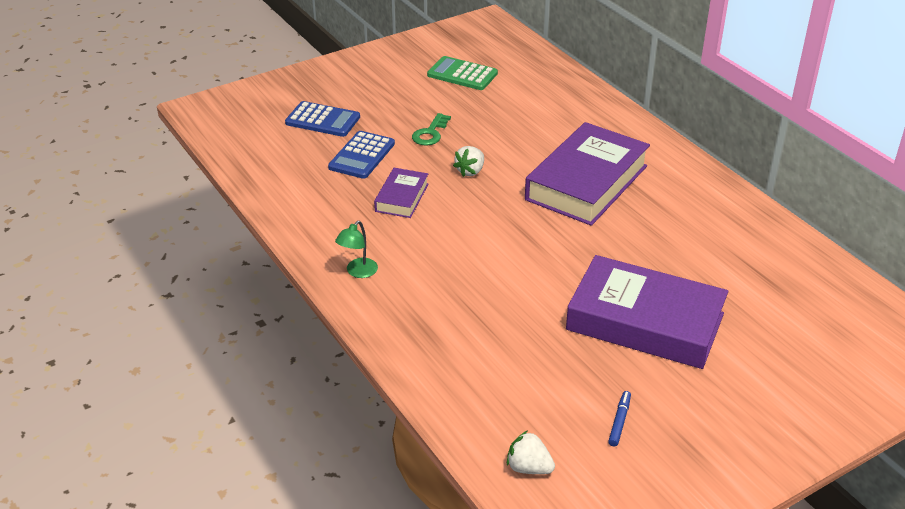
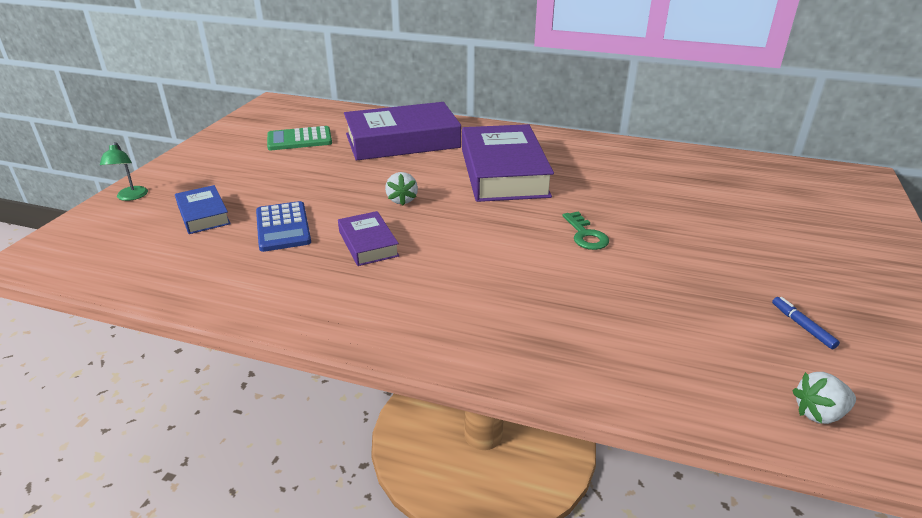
camera: 40 degrees left, 5 degrees down
blue calculator [285,101,360,137] -> blue book [175,185,231,234]
green lamp [335,221,378,278] -> green lamp moved to [100,142,148,201]
green key [412,113,451,146] -> green key moved to [563,212,609,250]
purple book [566,255,729,369] -> purple book moved to [344,102,461,161]

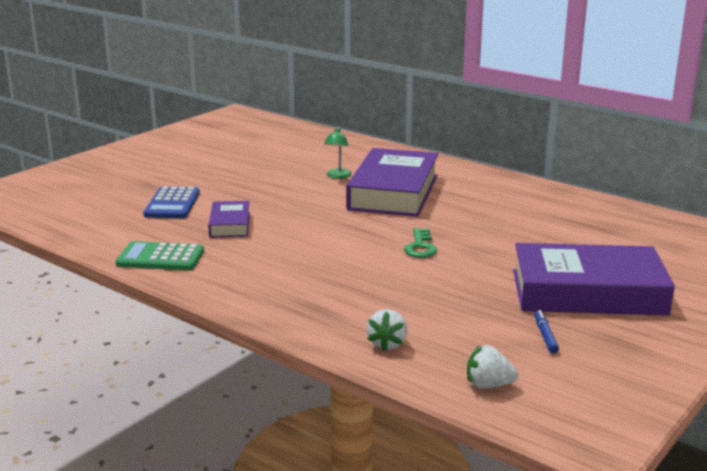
camera: 20 degrees right, 10 degrees down
green lamp [100,142,148,201] -> green lamp moved to [324,127,352,179]
blue book [175,185,231,234] -> none
green calculator [267,126,332,150] -> green calculator moved to [116,241,204,270]
purple book [344,102,461,161] -> purple book moved to [513,243,675,316]
white strawberry [385,172,418,205] -> white strawberry moved to [367,309,407,351]

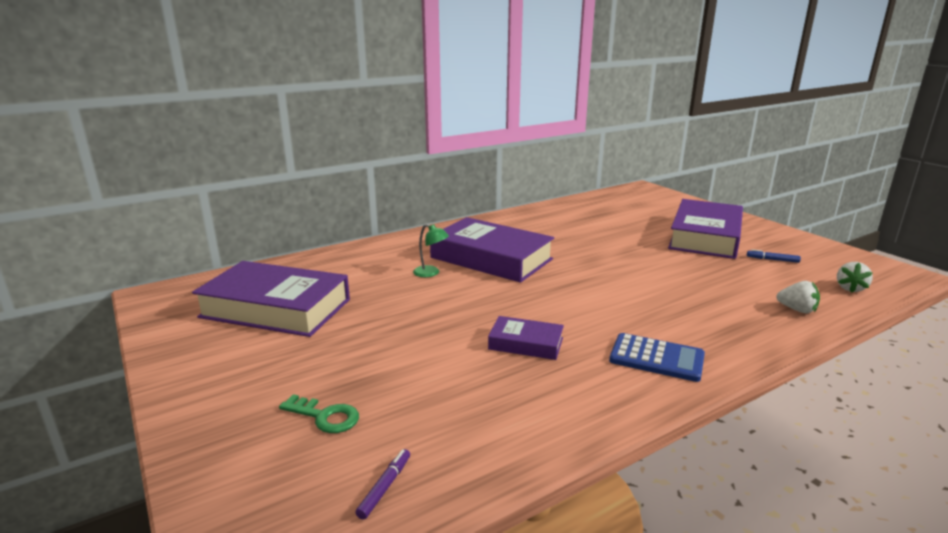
camera: 70 degrees left, 0 degrees up
green calculator [116,241,204,270] -> none
blue calculator [143,187,200,218] -> blue calculator moved to [609,333,705,382]
green key [404,228,437,258] -> green key moved to [279,394,359,433]
none -> purple book [192,261,350,337]
none -> purple marker [355,449,410,520]

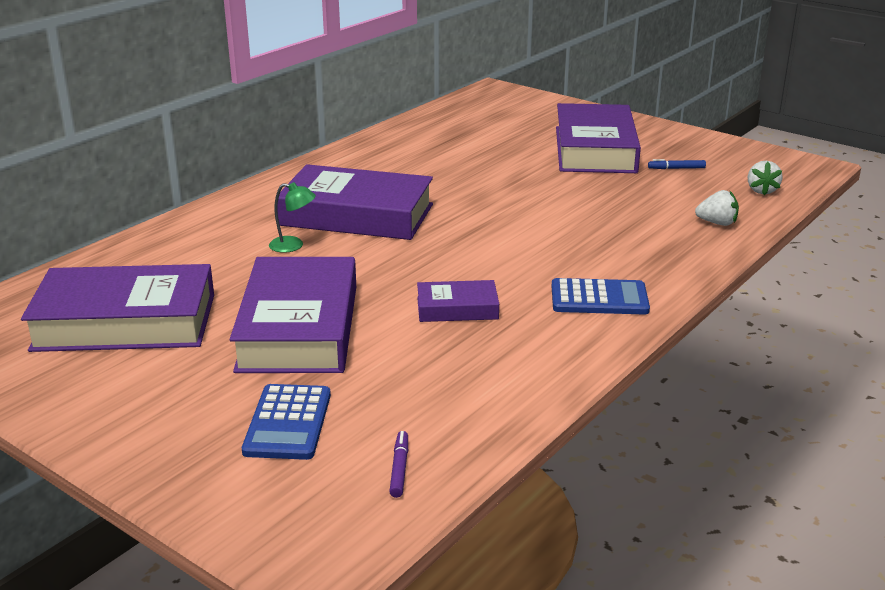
camera: 20 degrees left, 5 degrees up
green key [279,394,359,433] -> blue calculator [242,384,331,460]
none -> purple book [230,257,356,373]

